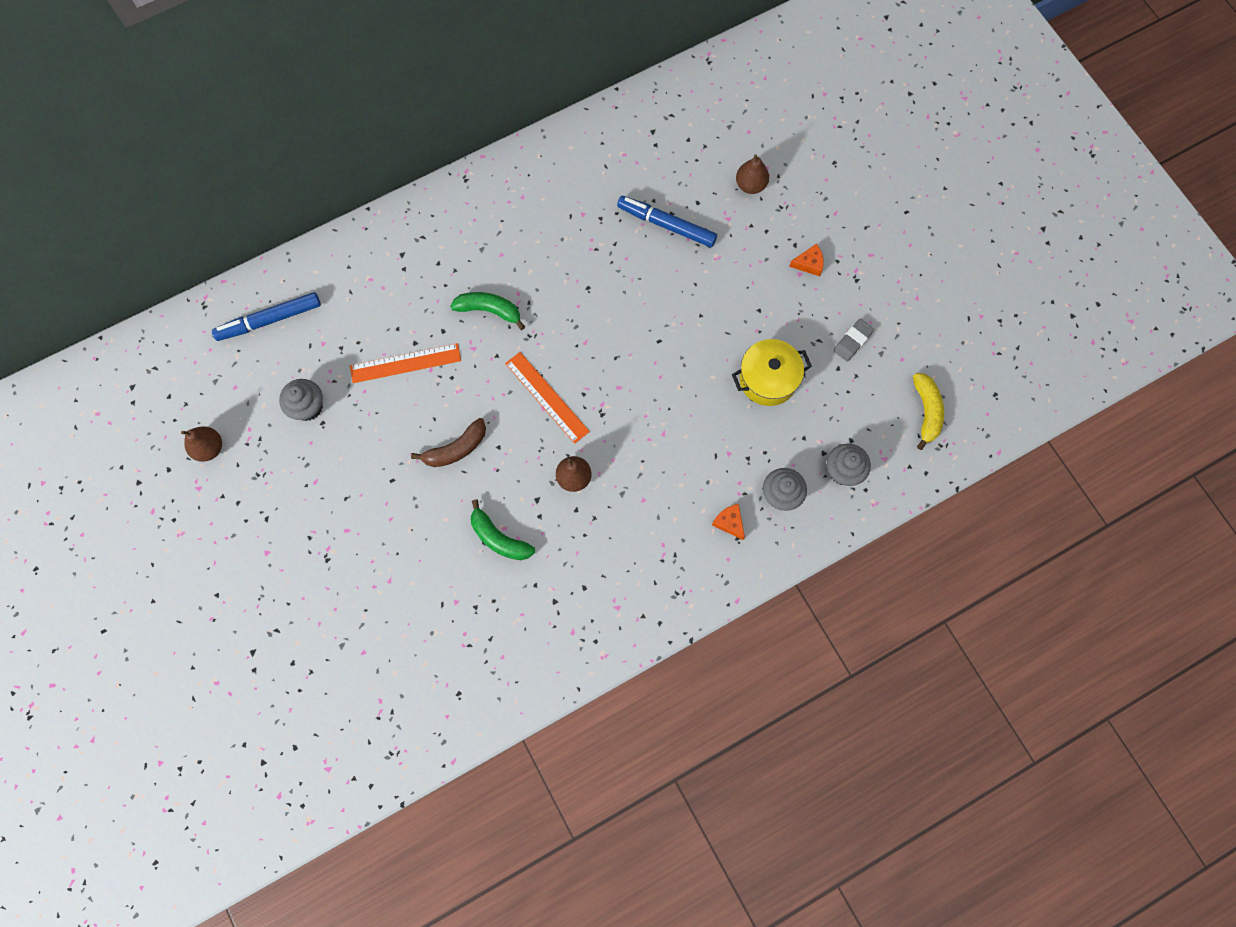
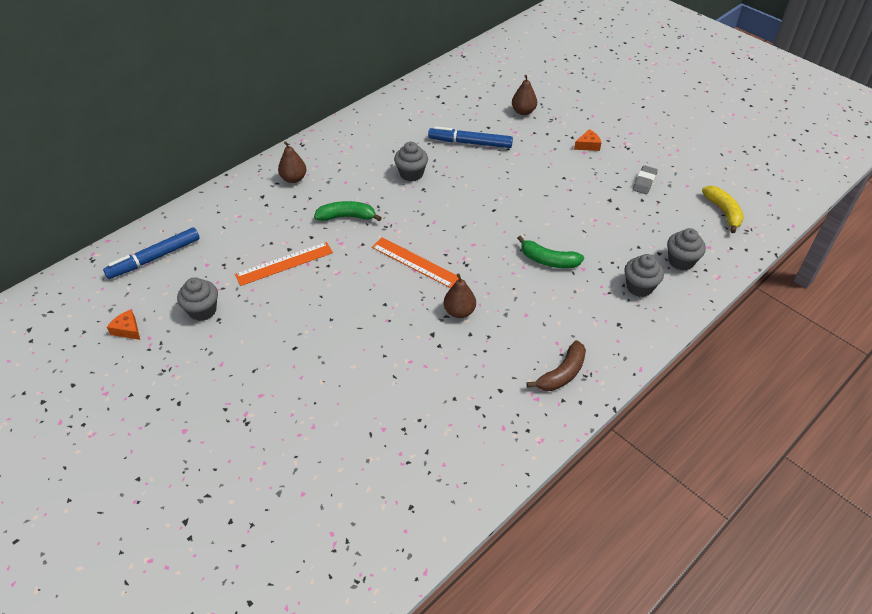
camera: 15 degrees left, 25 degrees down
brown pear [181,426,222,462] -> brown pear moved to [278,141,307,183]
brown banana [411,418,486,467] -> brown banana moved to [526,340,586,391]
green banana [471,500,535,560] -> green banana moved to [517,235,584,268]
orange cheese [712,504,745,540] -> orange cheese moved to [107,309,140,340]
yellow pot [732,339,812,406] -> none
none -> grey cupcake [394,142,428,182]

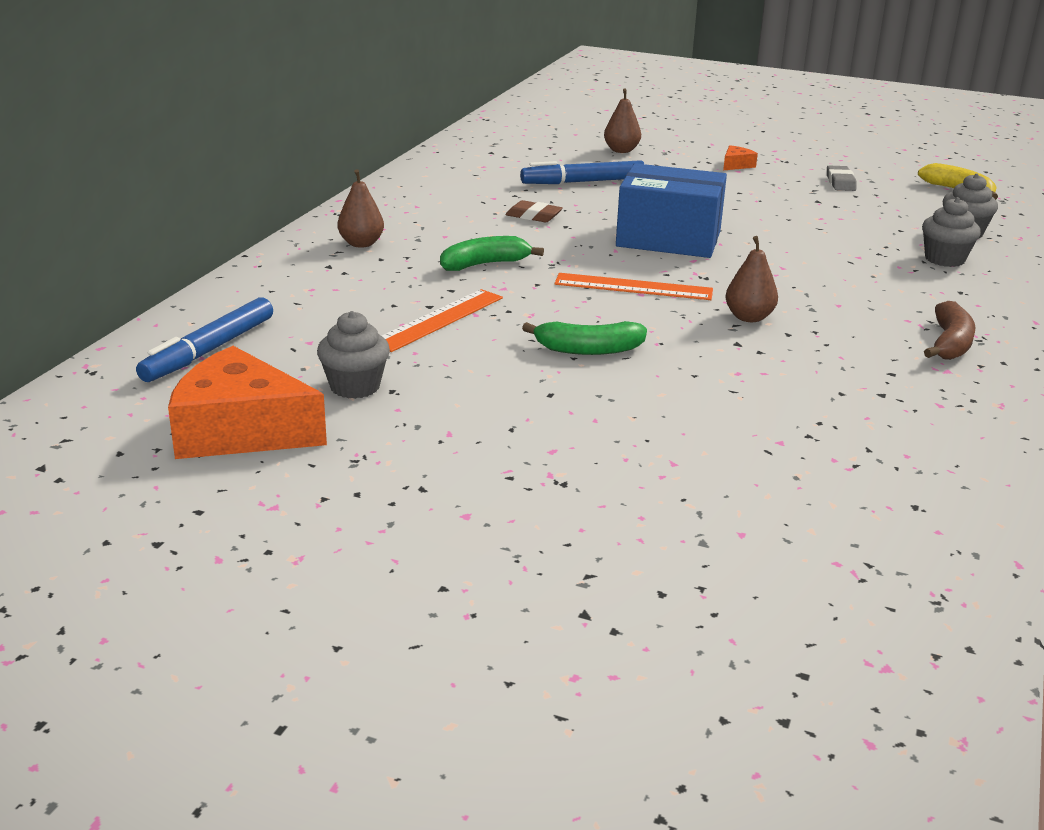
camera: 25 degrees left, 20 degrees down
orange cheese [107,309,140,340] -> orange cheese [168,346,327,459], size x2.41
grey cupcake [394,142,428,182] -> brown eraser [505,200,563,222]
green banana [517,235,584,268] -> green banana moved to [522,321,647,355]
none -> blue box [616,163,727,258]

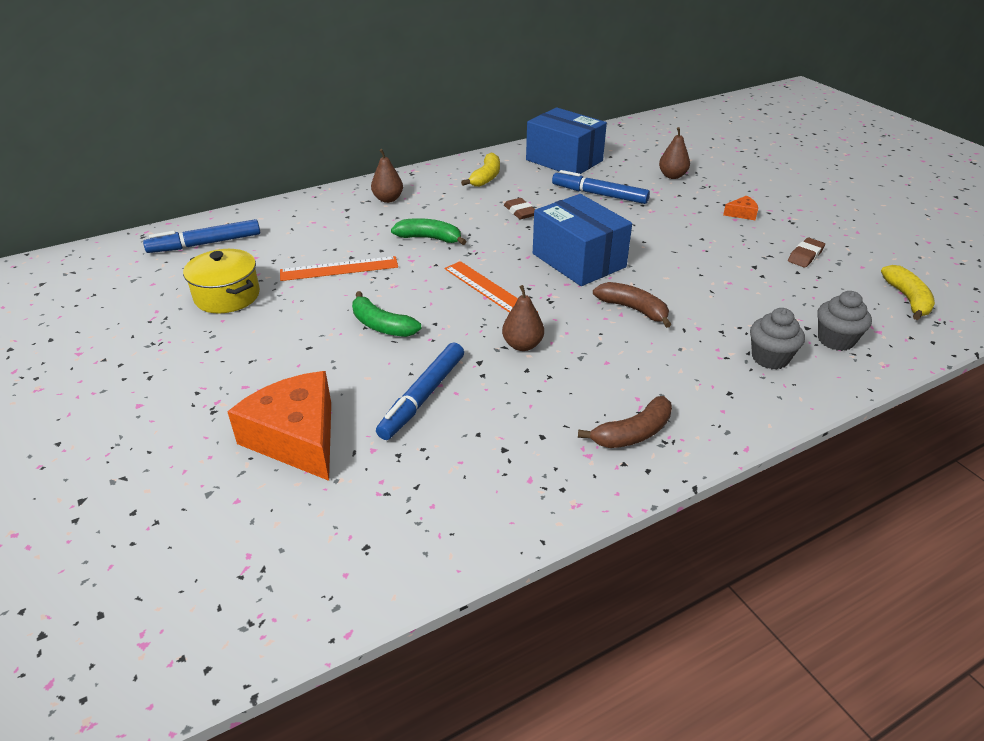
camera: 40 degrees right, 10 degrees up
orange cheese [168,346,327,459] -> orange cheese moved to [227,371,331,481]
grey cupcake [317,311,390,399] -> yellow pot [183,249,260,313]
grey eraser [827,166,857,191] -> brown eraser [788,238,825,267]
none -> blue marker [376,342,464,440]
none -> yellow banana [461,153,500,187]
none -> blue box [526,107,607,174]
none -> brown banana [593,282,672,328]

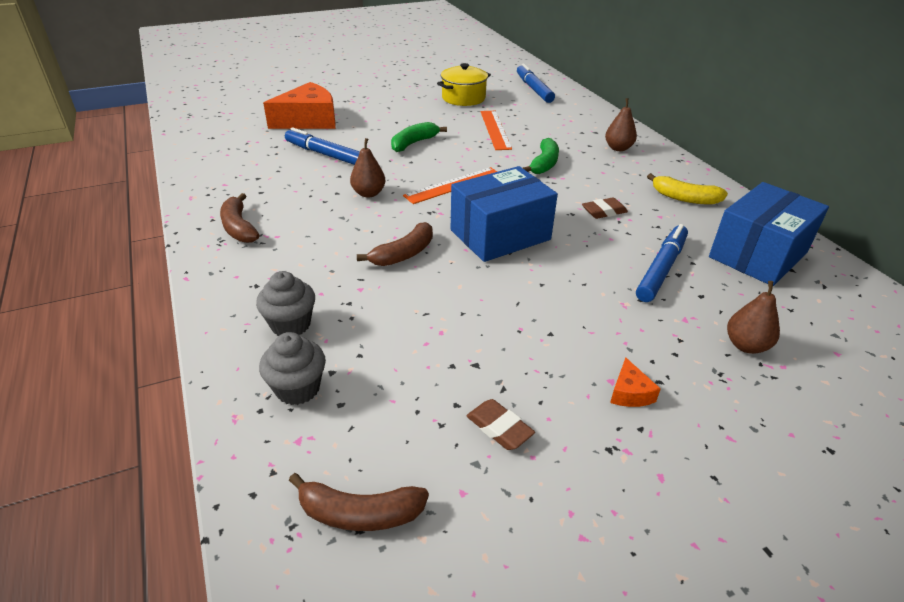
camera: 95 degrees right, 0 degrees up
yellow banana [881,265,935,320] -> brown banana [289,473,429,531]

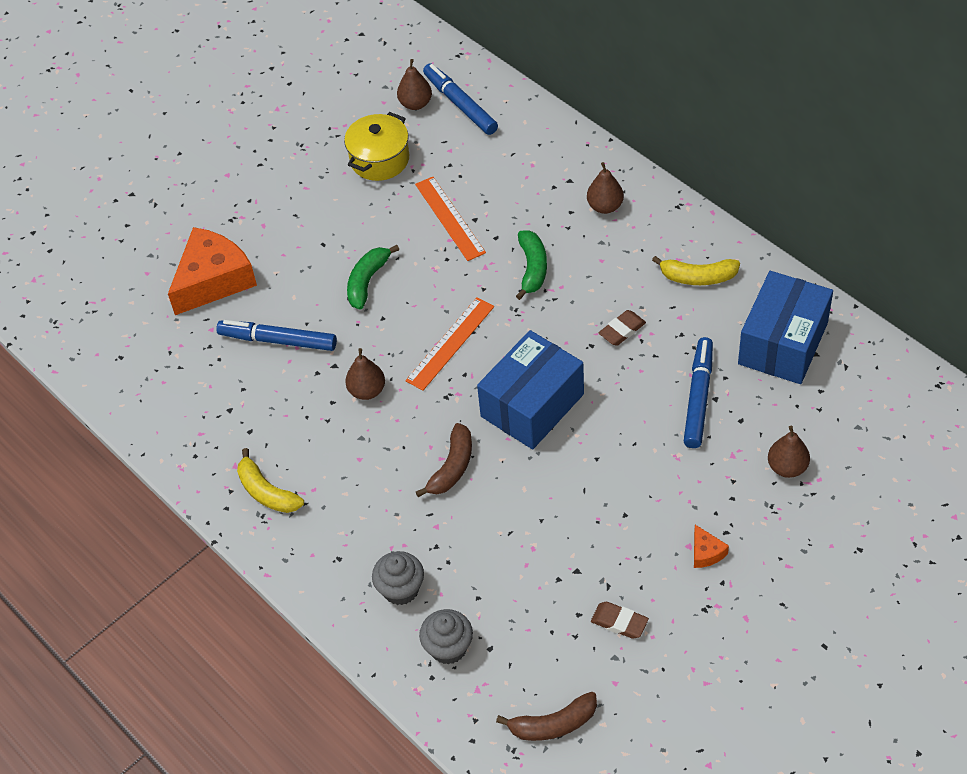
camera: 15 degrees left, 15 degrees up
brown banana [220,193,259,243] -> yellow banana [237,448,304,513]
none -> brown pear [397,59,432,110]

